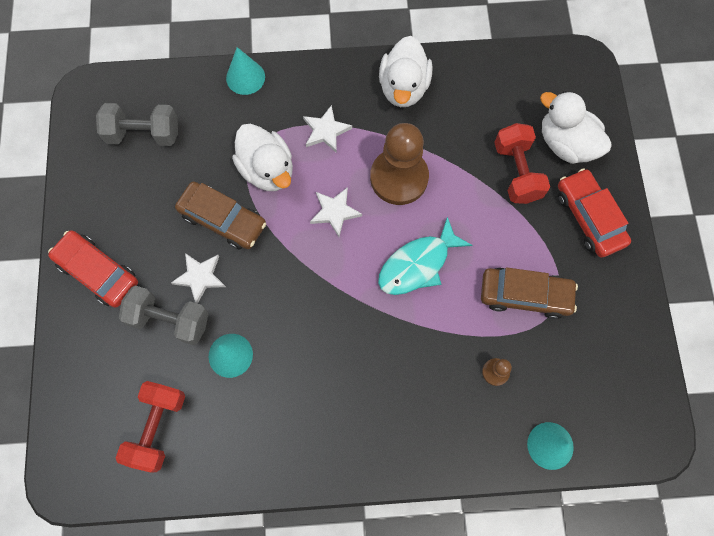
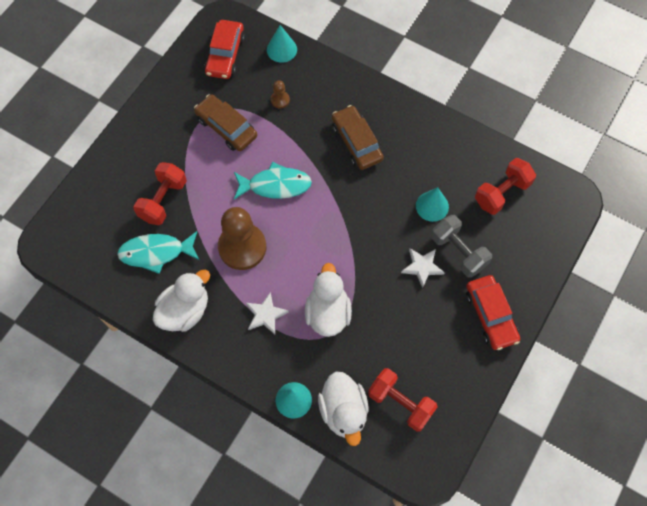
camera: 145 degrees left, 5 degrees down
grey dumbbell [96,103,178,146] -> red dumbbell [368,368,438,432]
brown car [175,181,266,250] -> brown car moved to [332,105,384,170]
white star [310,187,362,237] -> none
white duck [540,91,612,164] -> white duck moved to [318,372,369,446]
red car [558,168,631,258] -> red car moved to [205,20,245,79]
none -> turquoise fish [117,231,199,274]

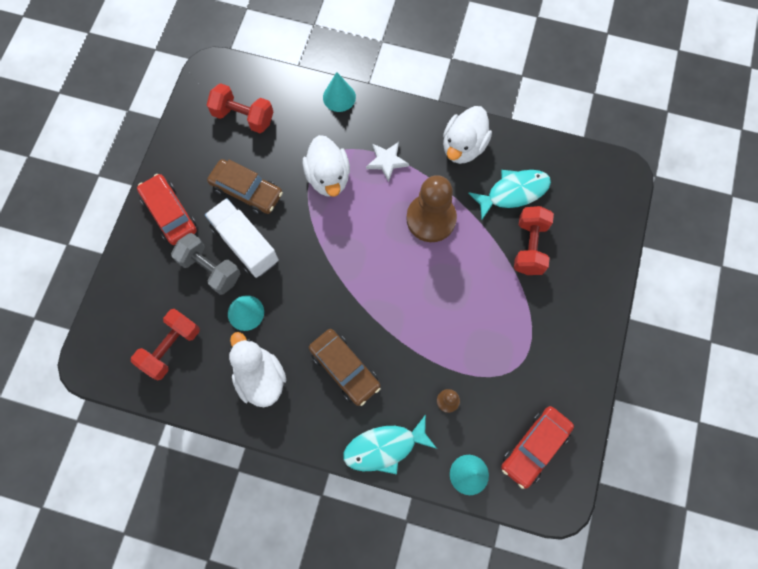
camera: 165 degrees right, 5 degrees up
brown car [194,94,257,151] -> brown car moved to [207,159,283,215]
red car [205,20,245,79] -> red car turned 135 degrees counterclockwise [501,406,574,489]
turquoise fish [234,162,312,199] -> turquoise fish moved to [343,414,437,475]
white duck [318,372,369,446] -> white duck moved to [229,332,286,407]
white star [401,248,445,288] -> white truck [205,198,279,278]

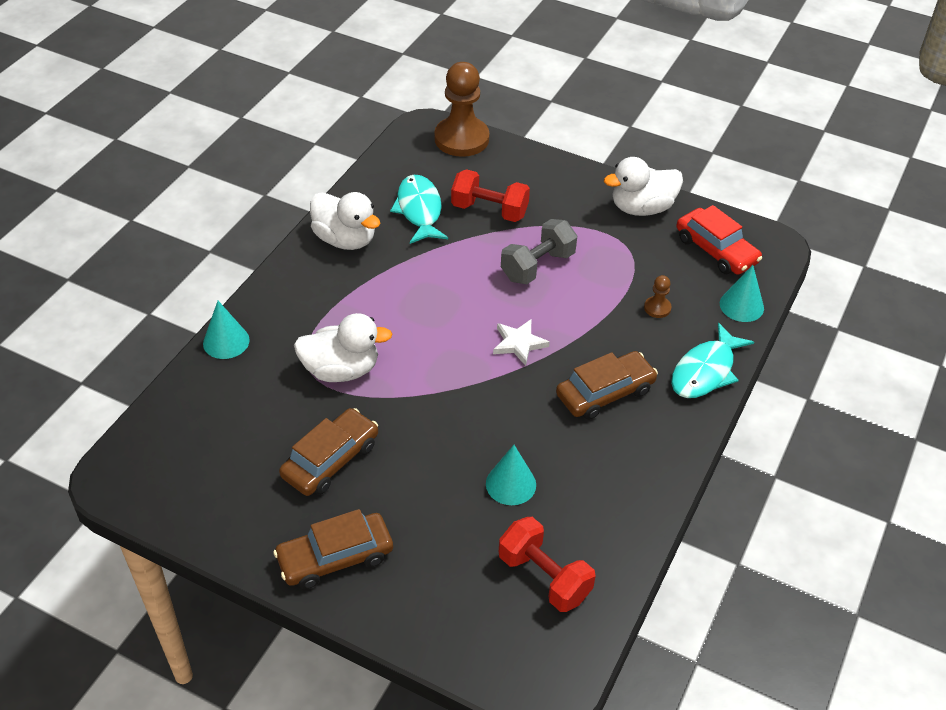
camera: 80 degrees left, 25 degrees down
red car [137,174,197,245] -> brown car [273,509,393,589]
grey dumbbell [171,233,240,295] -> grey dumbbell moved to [501,219,577,284]
white truck [205,198,279,278] -> none
red dumbbell [207,83,273,133] -> none
white duck [229,332,286,407] -> white duck moved to [604,157,683,216]
turquoise fish [343,414,437,475] -> turquoise fish turned 45 degrees clockwise [671,323,754,398]
white star [366,142,409,182] -> white star moved to [493,320,550,366]
brown pawn [406,175,457,242] -> brown pawn moved to [434,62,489,157]

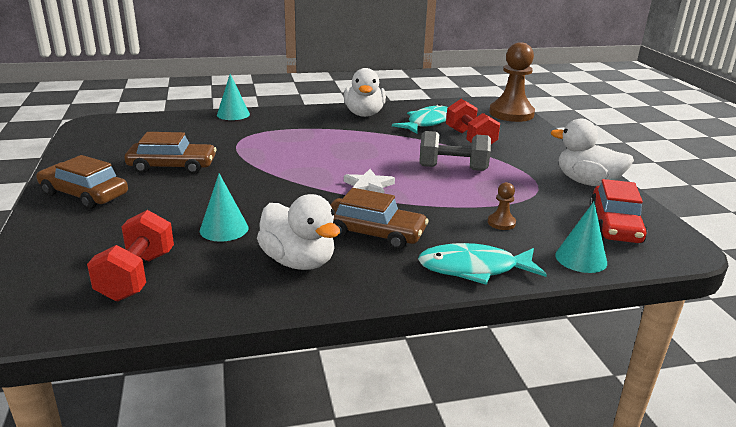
camera: 50 degrees right, 20 degrees down
white duck [294,313,393,382] -> white duck moved to [257,194,340,270]

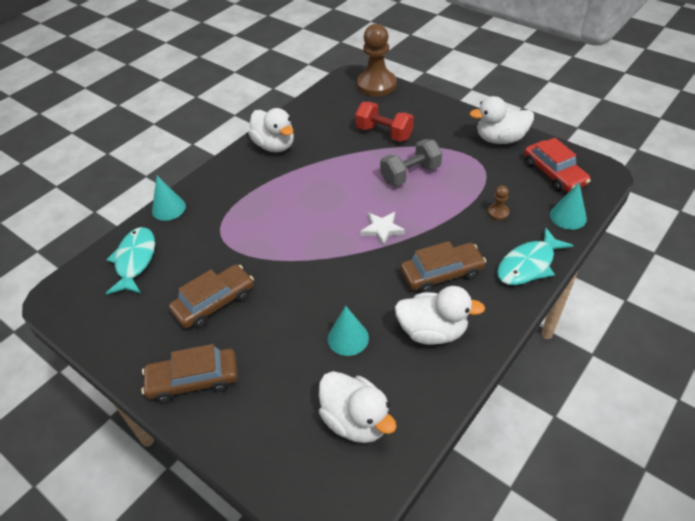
camera: 35 degrees left, 20 degrees up
red dumbbell [87,210,174,301] -> white duck [319,371,397,443]
turquoise fish [392,104,448,134] -> turquoise fish moved to [106,227,155,295]

